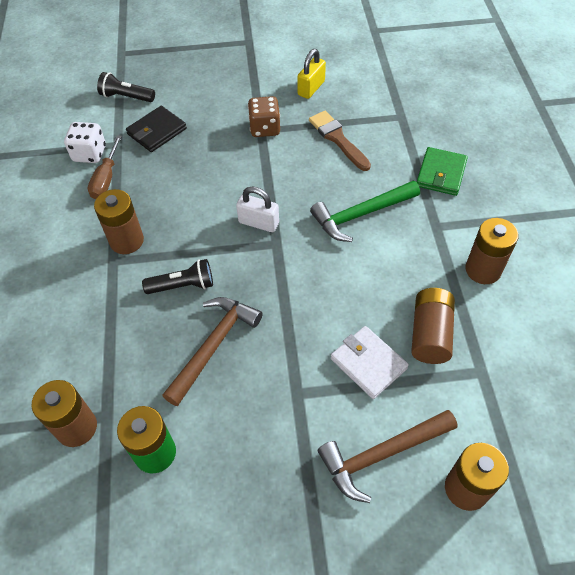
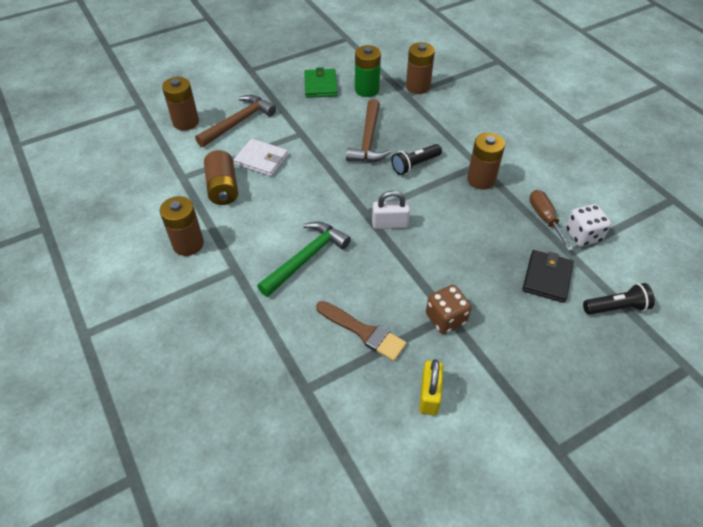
camera: 155 degrees right, 5 degrees down
green wallet [417,147,468,196] -> green wallet moved to [304,67,338,98]

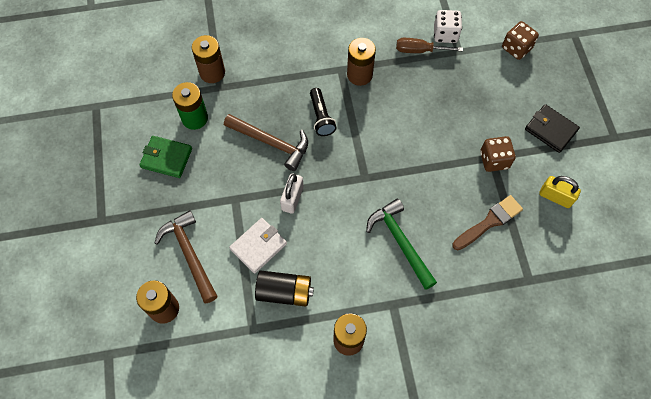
camera: 70 degrees left, 15 degrees up
brown battery [204,150,238,205] -> black battery [255,270,314,307]
white padlock [372,190,410,229] -> white padlock moved to [280,174,304,214]
black wallet [522,250,574,303] -> black wallet moved to [525,104,580,153]
black flashlight [583,283,655,315] -> brown dice [502,21,539,60]

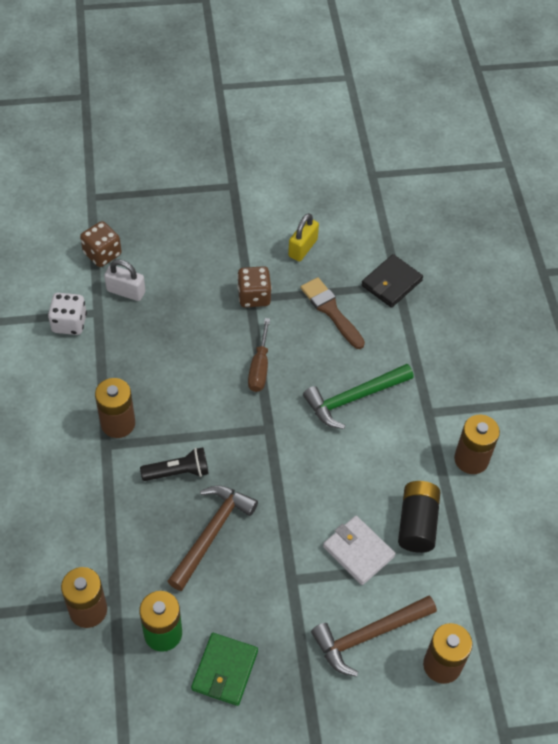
camera: 90 degrees left, 10 degrees down
white padlock [280,174,304,214] -> white padlock moved to [104,259,145,301]
brown screwdriver [396,38,463,53] -> brown screwdriver moved to [248,318,270,392]
black wallet [525,104,580,153] -> black wallet moved to [361,254,423,308]

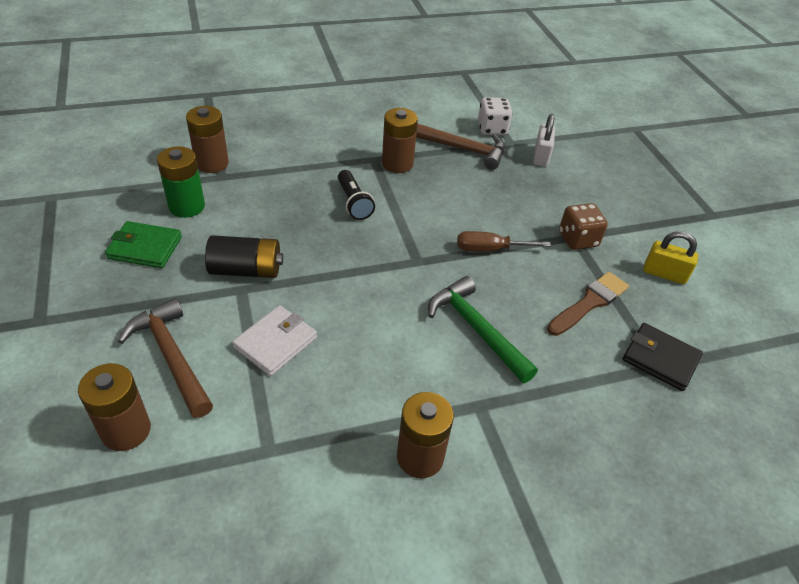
camera: 80 degrees right, 10 degrees down
brown dice [80,221,122,267] -> none
brown hammer [167,485,258,591] -> brown hammer moved to [416,123,505,170]
black battery [398,481,440,553] -> black battery moved to [205,235,283,278]

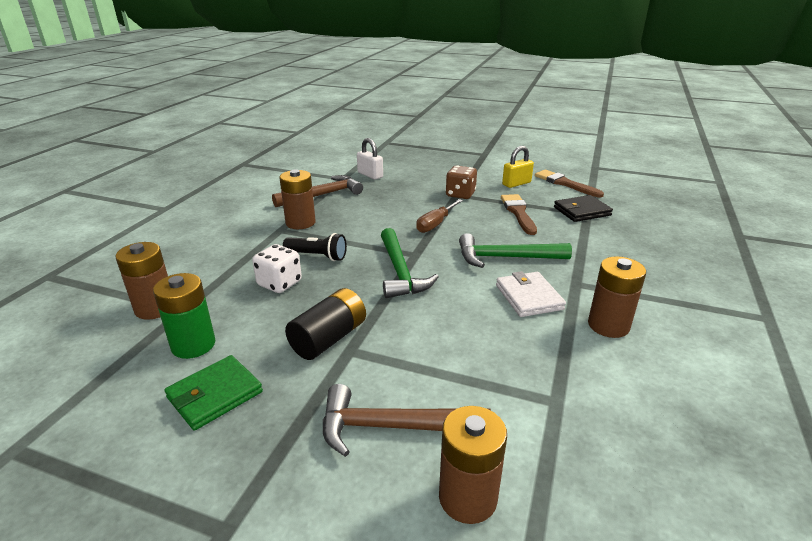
camera: 50 degrees left, 15 degrees down
white wallet [232,305,317,376] -> white wallet moved to [496,271,566,317]
white dice [478,97,513,135] -> white dice moved to [252,244,302,293]
none -> green hammer [381,228,439,298]
none -> brown brush [535,170,604,198]

